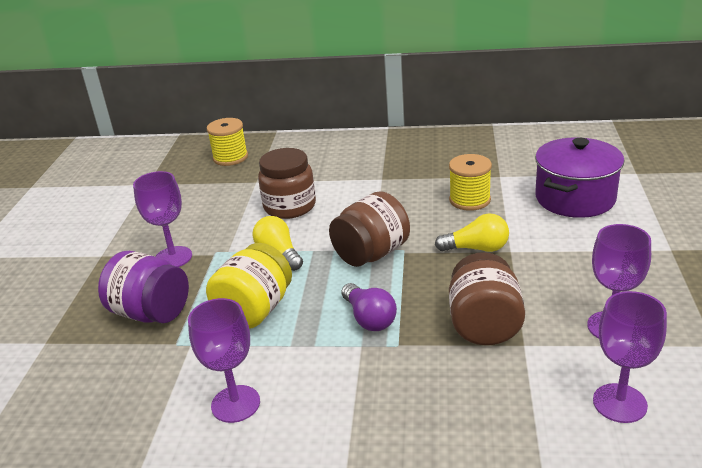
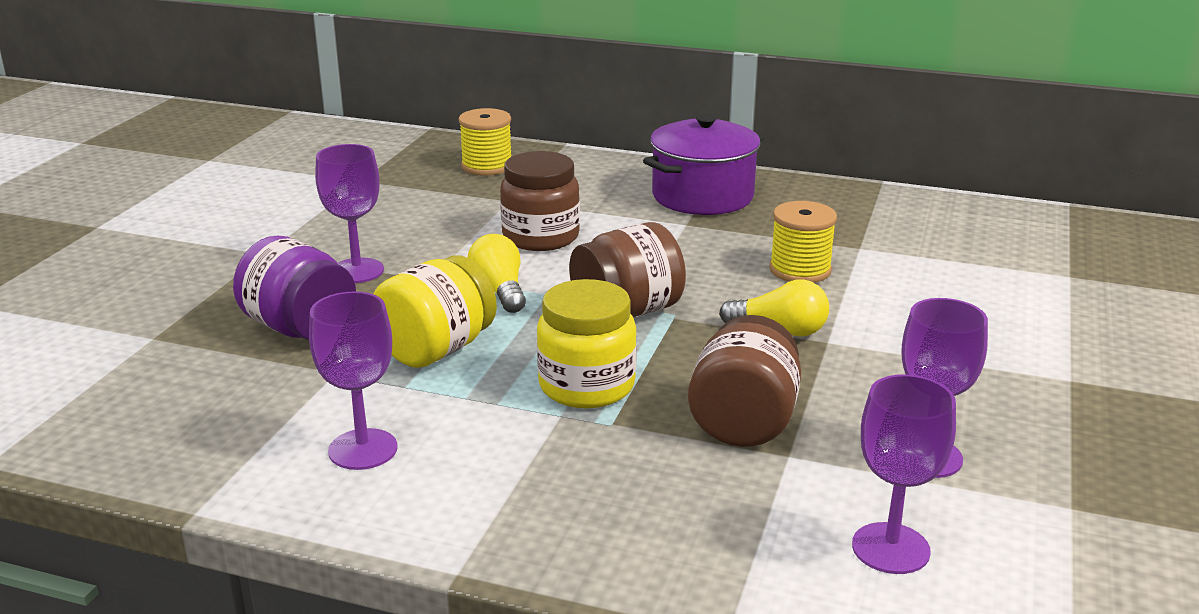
camera: 10 degrees right, 5 degrees down
purple light bulb [342,283,397,331] -> yellow jar [537,279,637,408]
purple pot [535,138,624,218] -> purple pot moved to [643,114,764,215]

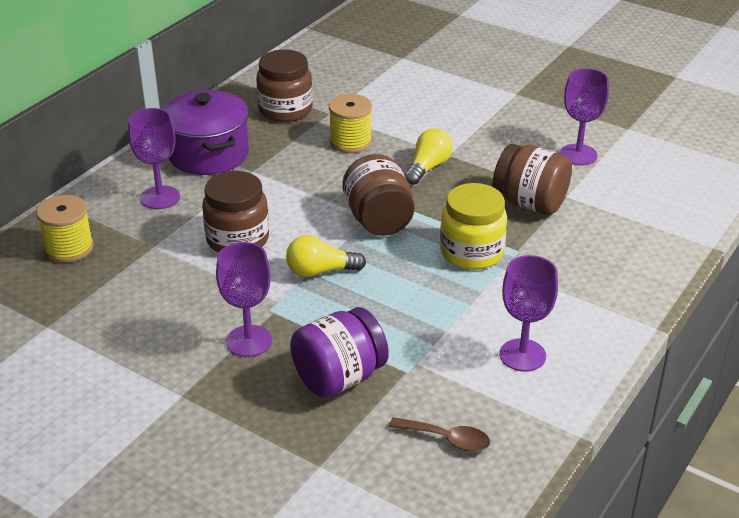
camera: 75 degrees left, 10 degrees up
yellow jar [374,255,497,368] -> none
purple goblet [852,374,956,574] -> purple goblet moved to [128,108,180,209]
none -> brown jar [256,50,313,122]
none -> brown spoon [389,417,490,452]

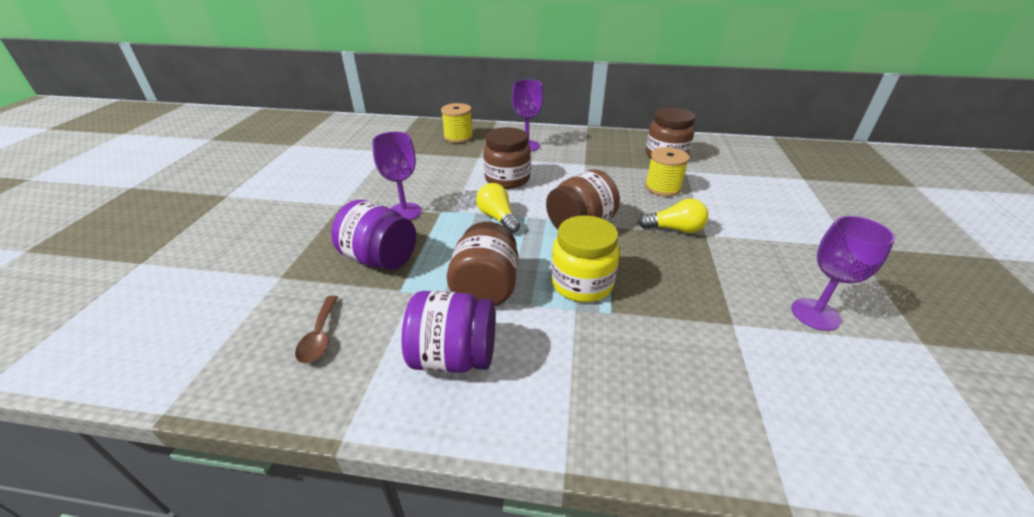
camera: 65 degrees right, 0 degrees up
purple pot [163,90,249,175] -> none
brown jar [493,144,572,215] -> brown jar moved to [447,222,519,306]
purple goblet [500,255,558,372] -> purple jar [402,291,496,373]

